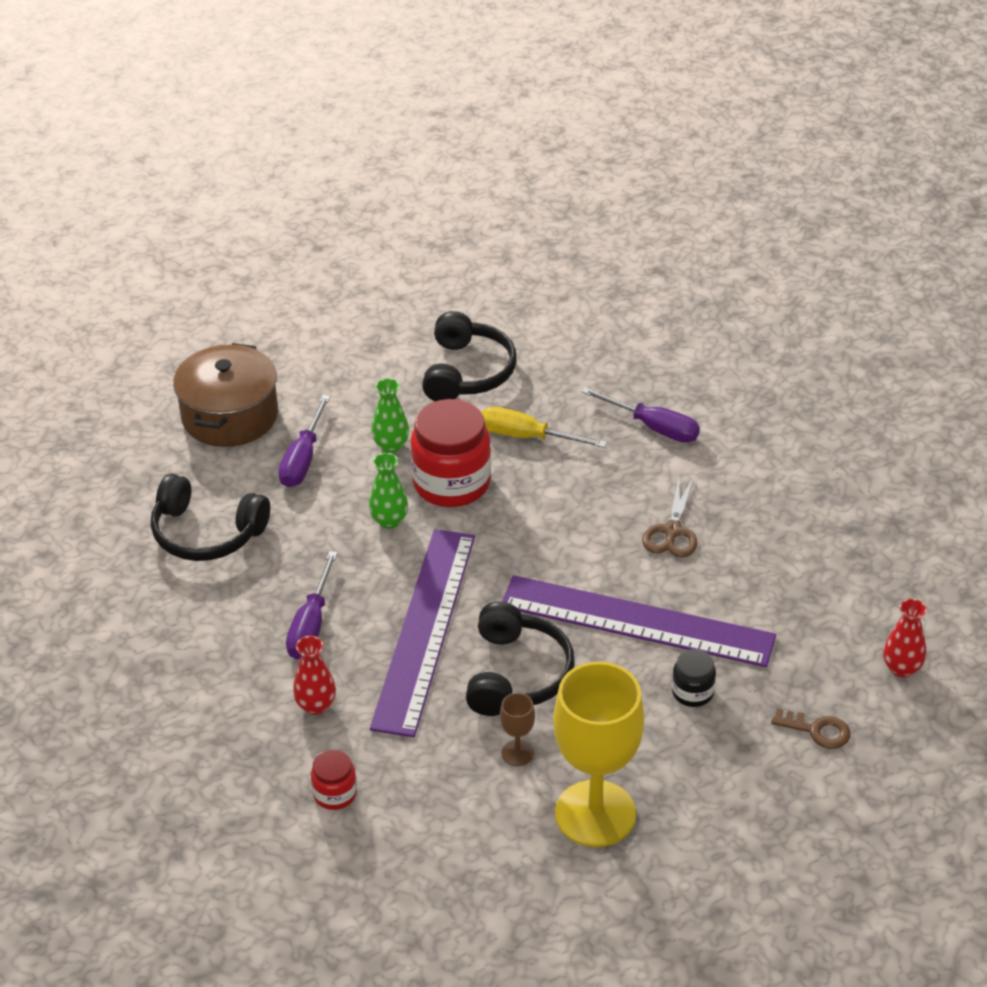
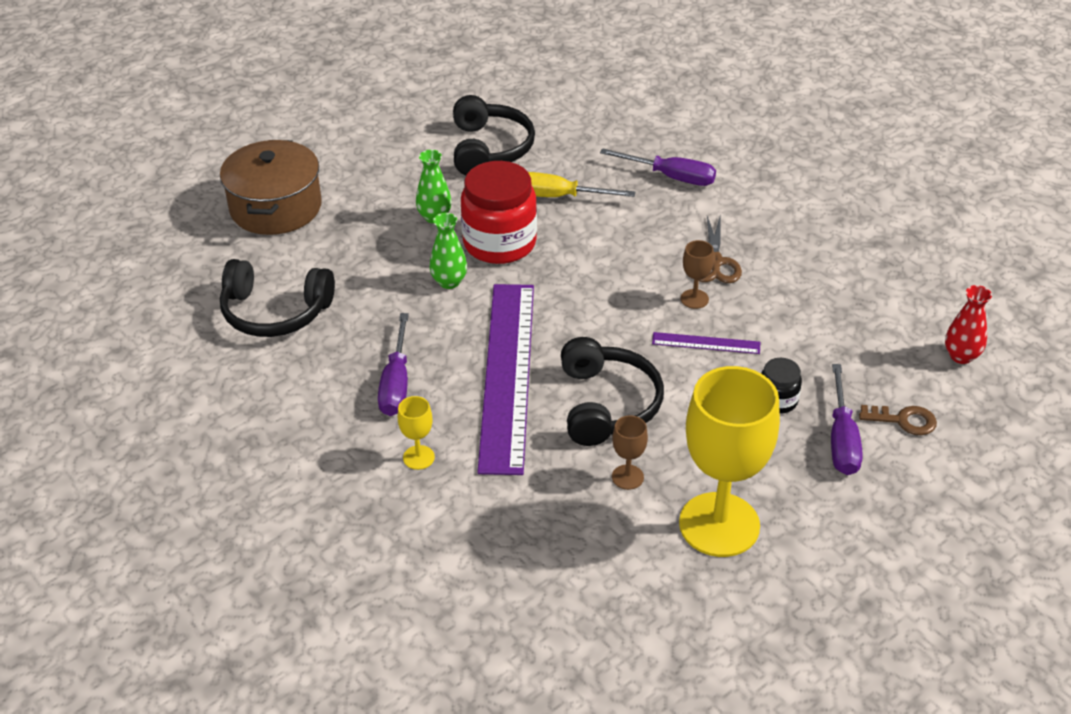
camera: 10 degrees left, 0 degrees up
purple screwdriver [278,395,331,487] -> purple screwdriver moved to [831,364,863,475]
red vase [293,636,336,715] -> yellow goblet [398,396,435,470]
red jar [311,750,357,810] -> none
purple ruler [502,575,776,667] -> purple ruler [652,332,760,354], size x0.41
none -> brown goblet [681,240,714,309]

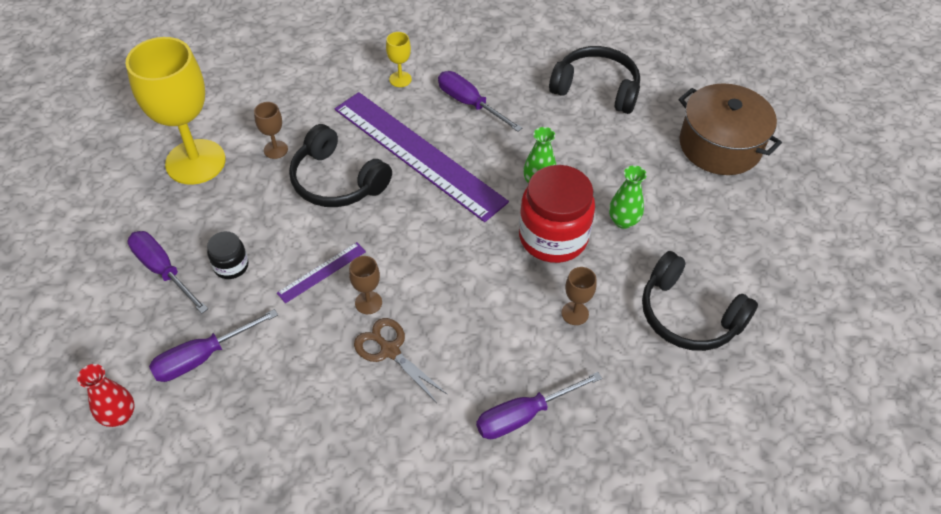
camera: 130 degrees right, 10 degrees up
black headphones [220,259,335,337] -> black headphones turned 60 degrees clockwise [549,46,640,114]
yellow screwdriver [528,172,635,197] -> brown goblet [561,267,596,325]
brown key [859,405,937,435] -> none
none -> purple screwdriver [149,309,278,382]

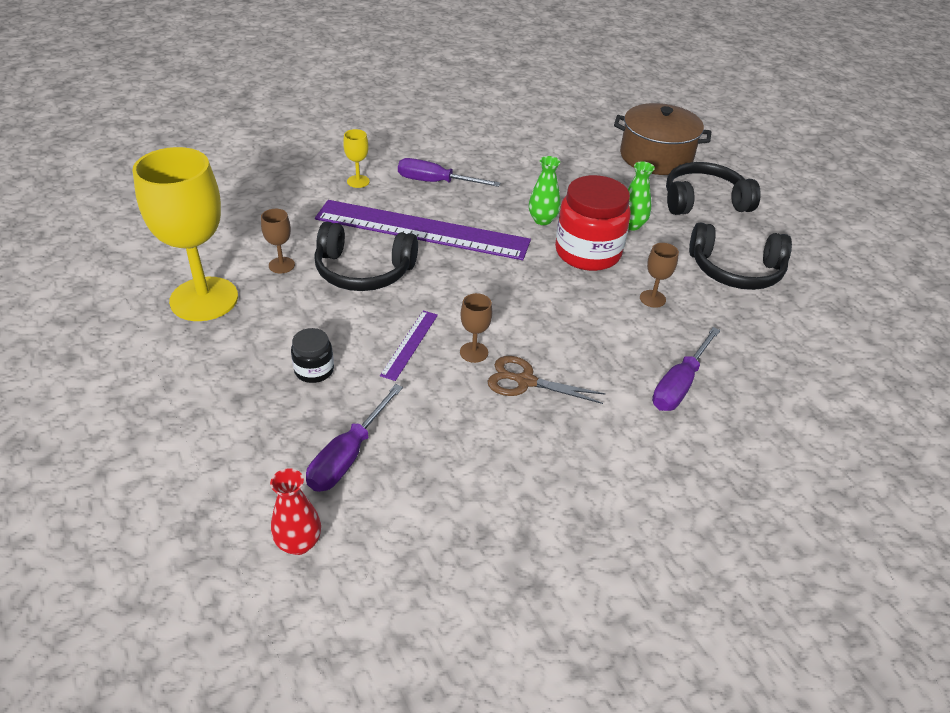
camera: 30 degrees left, 10 degrees down
purple screwdriver [128,231,208,314] -> none
black headphones [549,46,640,114] -> black headphones moved to [666,162,761,215]

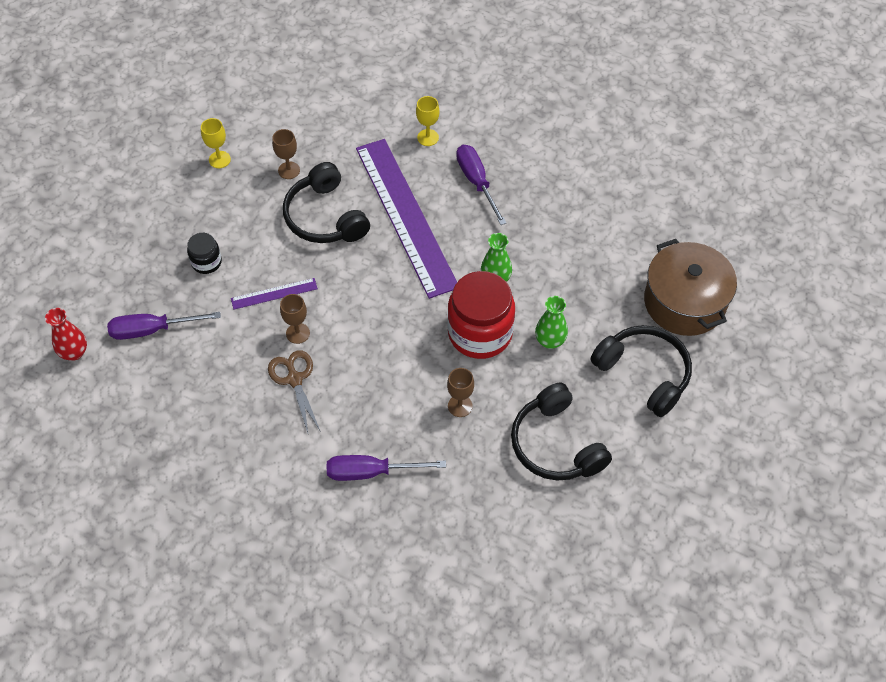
camera: 55 degrees right, 15 degrees up
yellow goblet [132,147,238,321] -> yellow goblet [201,118,231,168], size x0.41

